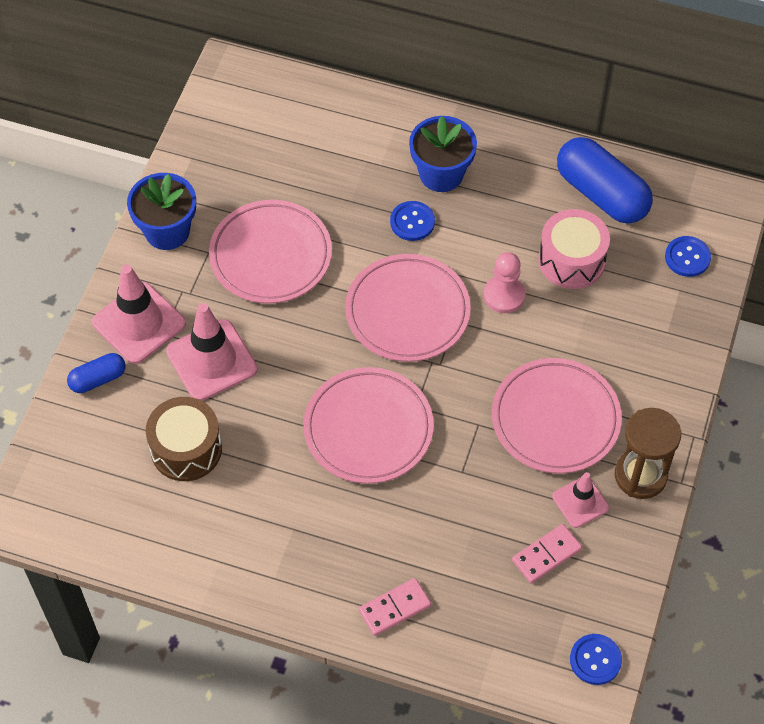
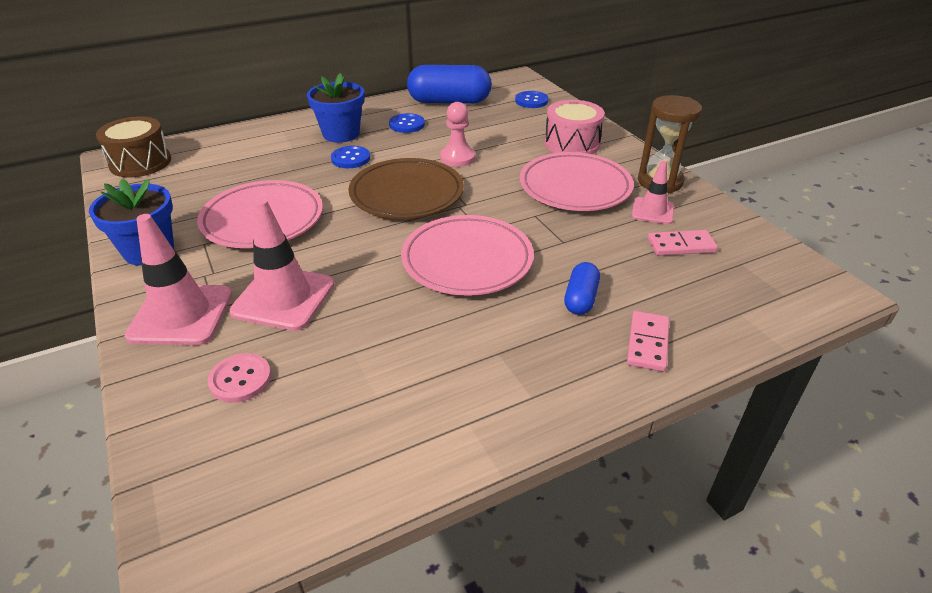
camera: 45 degrees left, 20 degrees down
blue capsule [67,353,126,393] -> blue capsule moved to [564,262,600,315]
brown drum [146,397,222,481] -> brown drum moved to [96,116,171,177]
pink plate [345,254,471,362] -> brown plate [348,158,464,219]
pink domino [512,524,582,583] -> pink domino turned 75 degrees clockwise [648,230,718,256]
pink drum [538,209,610,289] -> pink drum moved to [545,100,605,154]
blue button [570,634,622,685] -> blue button moved to [389,113,425,133]
none -> pink button [208,353,271,403]

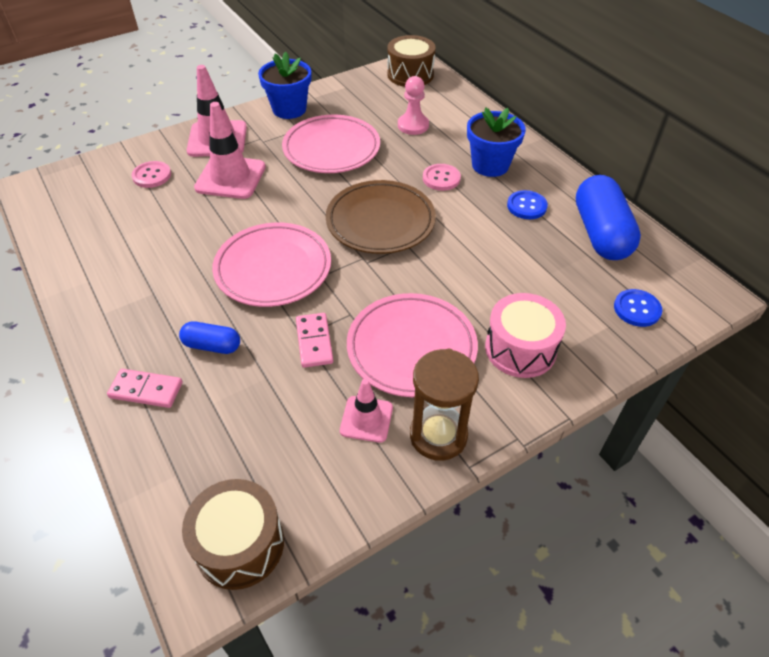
camera: 85 degrees right, 10 degrees up
blue button [331,146,370,168] -> pink button [423,164,461,191]
pink pawn [440,102,475,167] -> pink pawn moved to [398,76,429,135]
pink domino [648,230,718,256] -> pink domino moved to [296,313,333,368]
none -> brown drum [182,479,284,590]

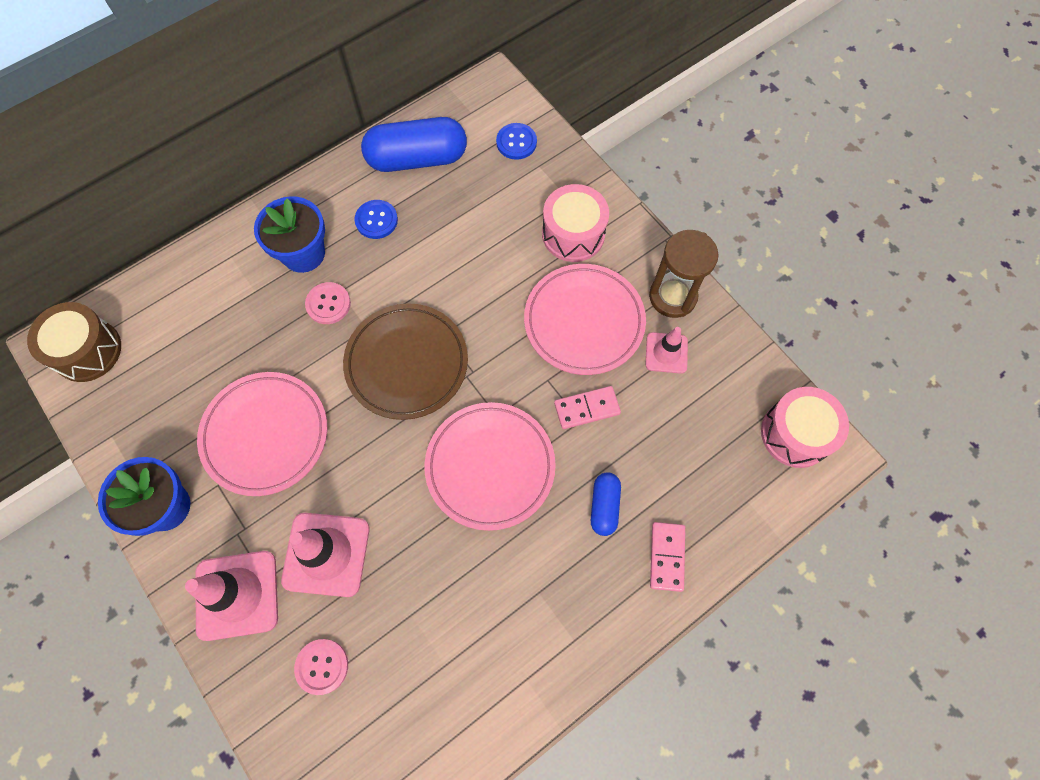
camera: 95 degrees left, 20 degrees up
brown drum [182,479,284,590] -> pink drum [761,387,849,468]
pink pawn [398,76,429,135] -> none

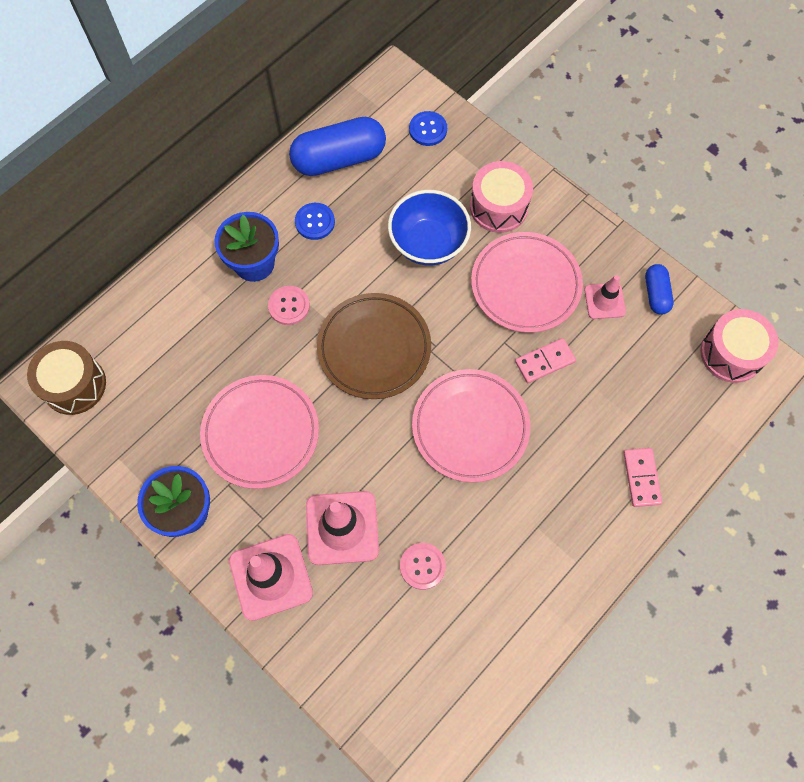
camera: 10 degrees left, 0 degrees up
pink button [294,639,348,695] -> pink button moved to [400,543,446,590]
blue capsule [591,472,621,536] -> blue capsule moved to [645,264,674,314]
brown hourglass [649,230,719,318] -> none
none -> blue bowl [388,190,471,265]

